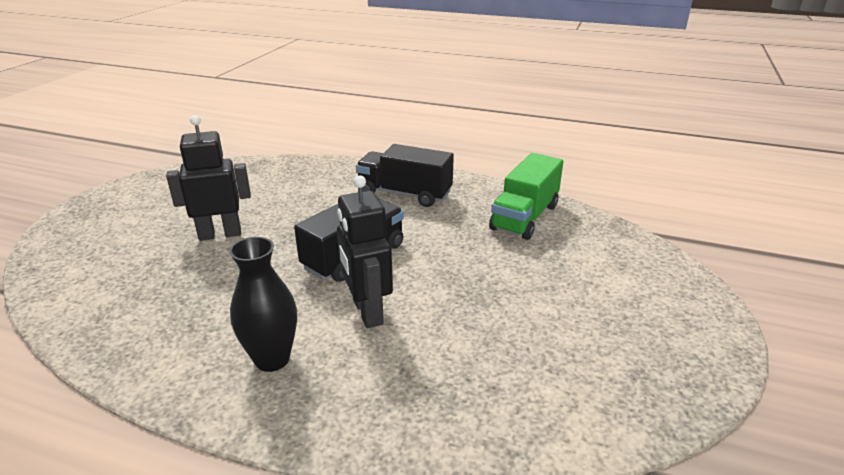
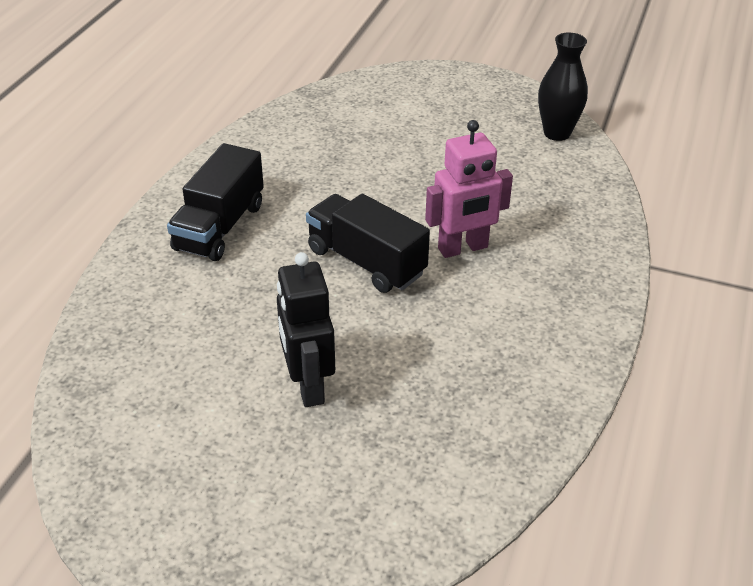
camera: 90 degrees left, 10 degrees up
black vase [229,237,297,372] -> black vase moved to [538,33,588,141]
black robot [337,175,393,328] -> pink robot [425,120,513,258]
green truck [489,153,564,240] -> none

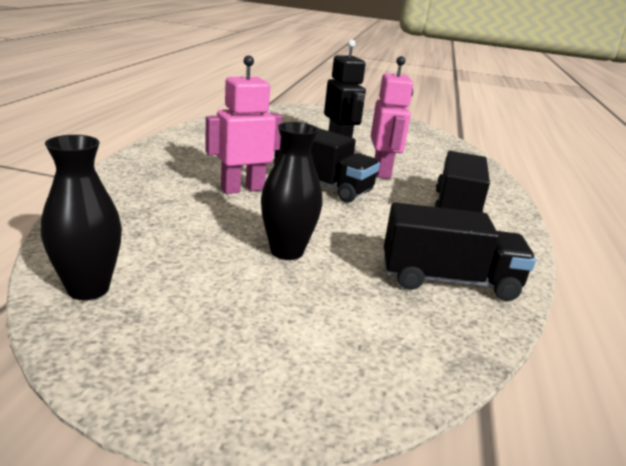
camera: 170 degrees right, 15 degrees down
none -> black vase [261,122,322,260]
none -> pink robot [371,56,413,179]
none -> black truck [384,202,536,301]

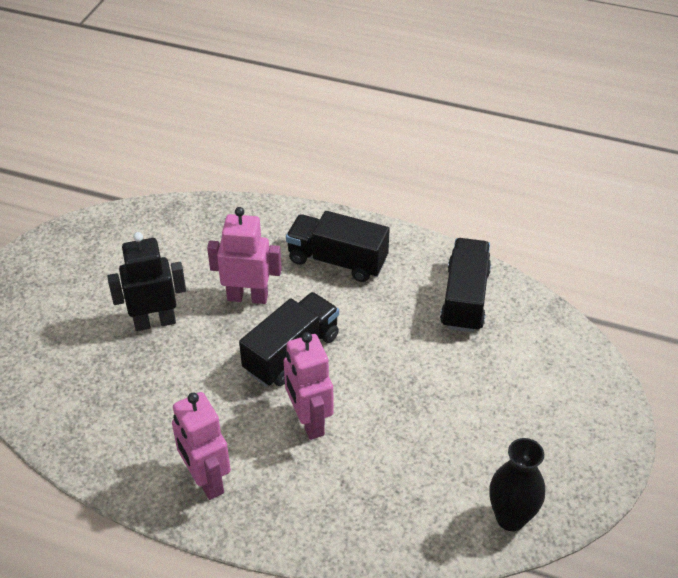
camera: 80 degrees left, 20 degrees up
black vase [261,122,322,260] -> none
none -> pink robot [172,392,231,500]

